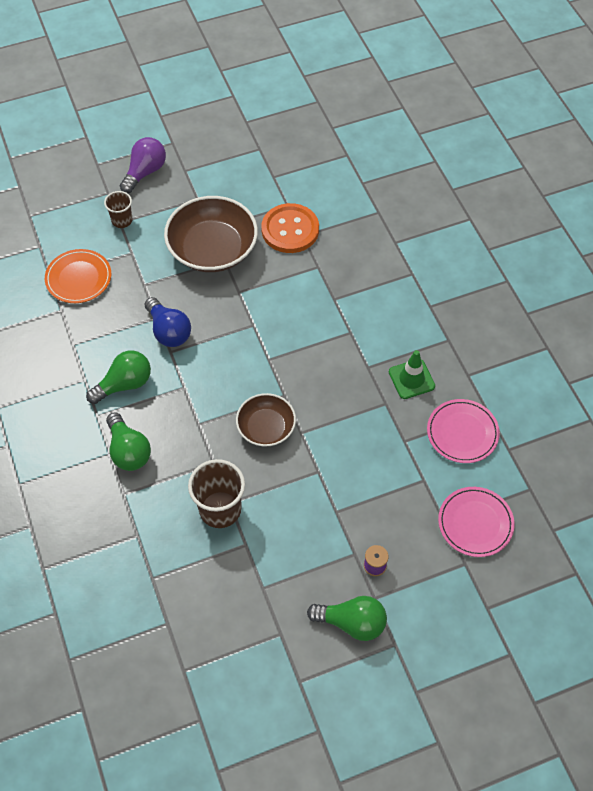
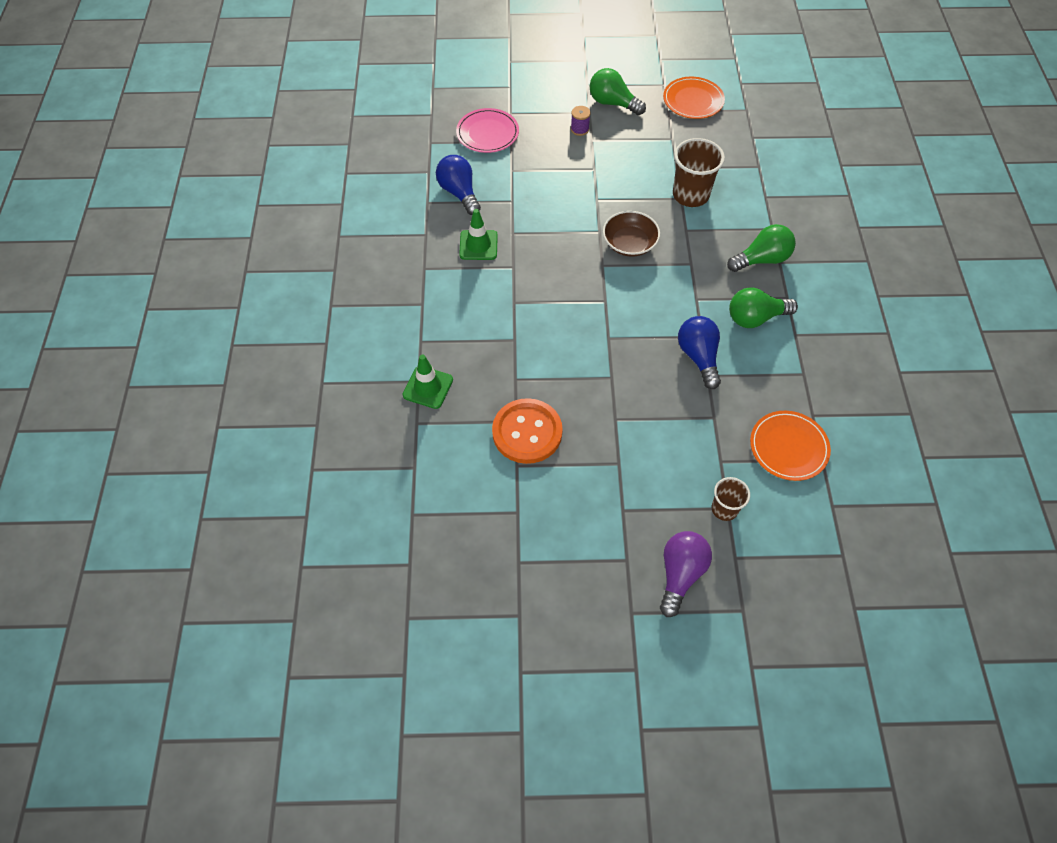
camera: 160 degrees left, 0 degrees up
green light bulb [106,412,151,471] -> green light bulb turned 75 degrees clockwise [727,224,796,272]
purple light bulb [120,137,166,193] -> purple light bulb turned 150 degrees clockwise [660,531,712,617]
brown bowl [164,196,258,272] -> none
pink plate [427,399,500,463] -> blue light bulb [436,155,481,215]
none -> green traffic cone [403,355,453,409]
none -> orange plate [663,77,725,119]

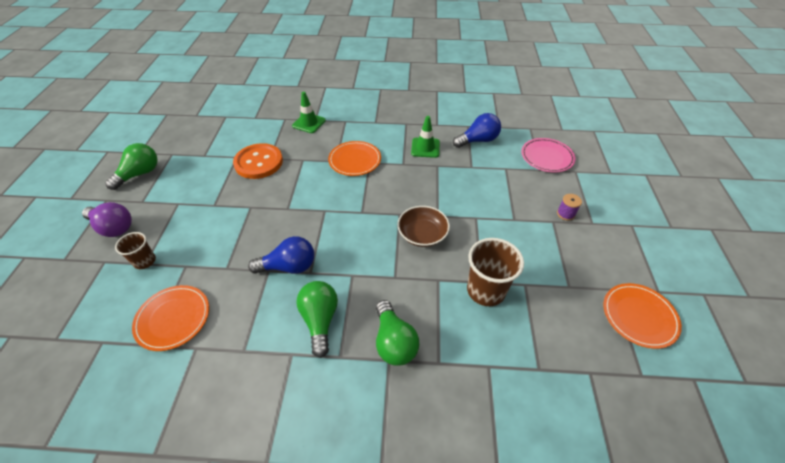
camera: 95 degrees right, 10 degrees down
green light bulb [590,68,646,115] -> green light bulb moved to [105,143,158,190]
none -> orange plate [328,141,381,176]

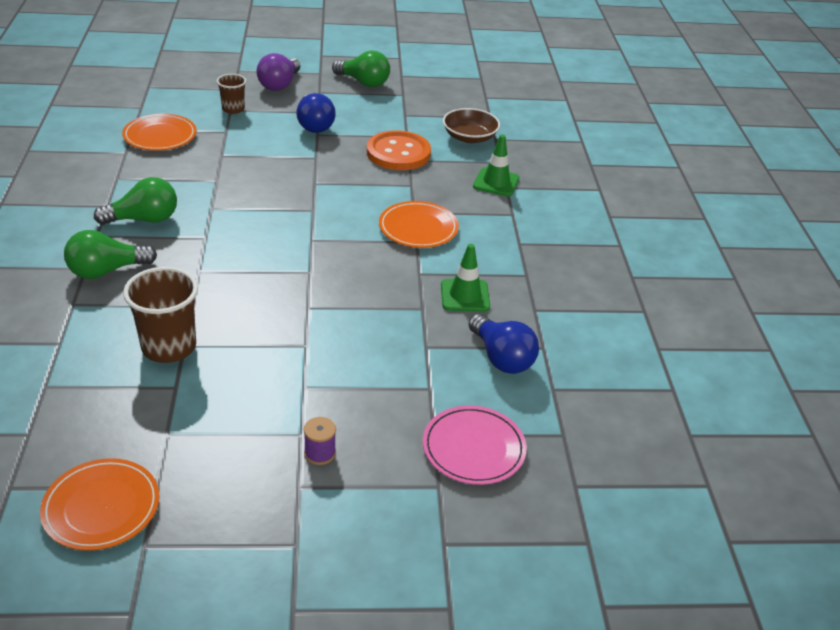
camera: 80 degrees right, 10 degrees down
blue light bulb [248,236,314,274] -> blue light bulb moved to [296,93,336,133]
brown bowl [397,206,450,247] -> brown bowl moved to [443,108,500,143]

